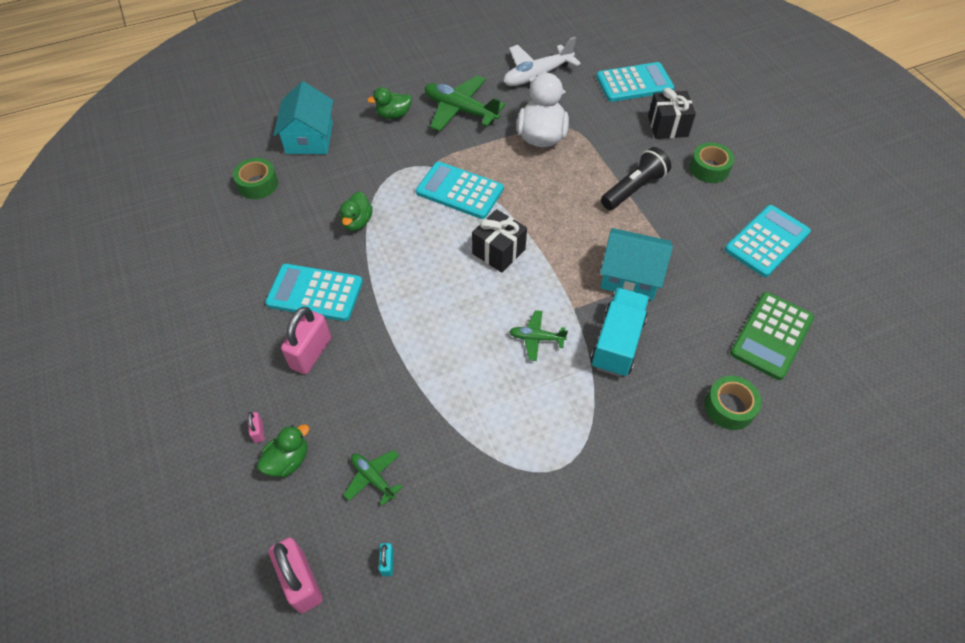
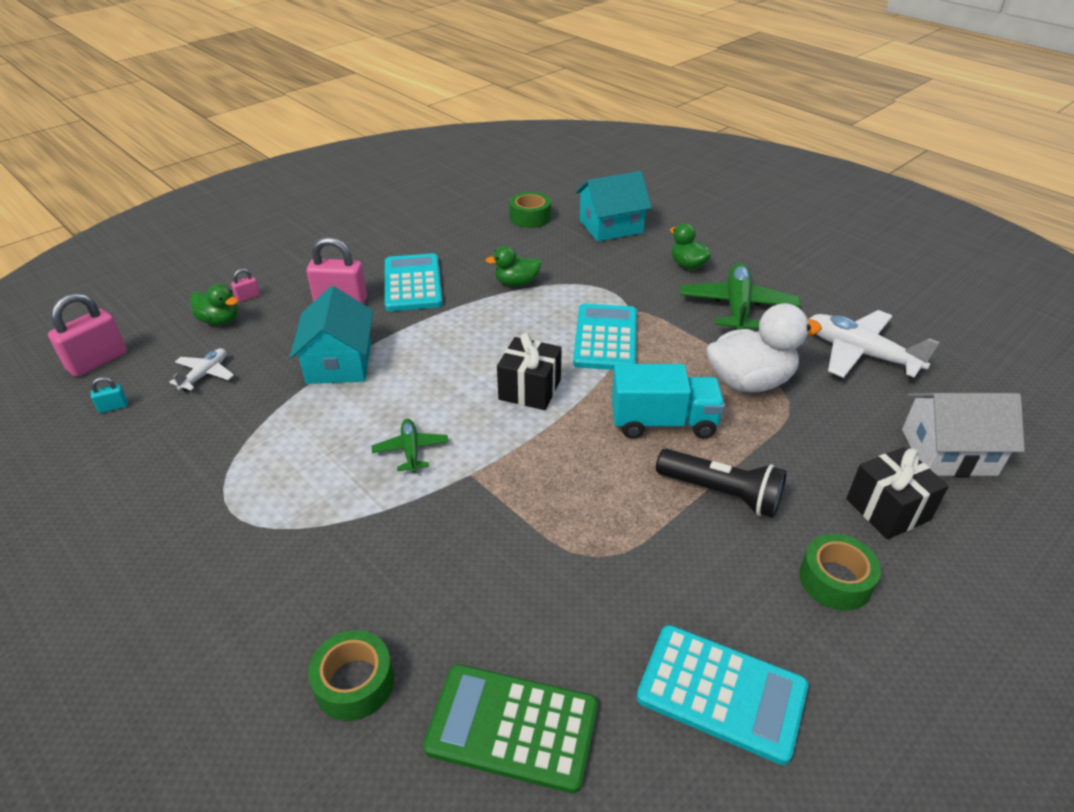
camera: 70 degrees right, 15 degrees down
green plane [343,450,403,506] -> white plane [169,348,234,391]
turquoise truck [591,288,649,377] -> turquoise truck moved to [611,364,725,439]
turquoise calculator [596,62,674,102] -> white house [902,393,1025,477]
turquoise house [600,228,673,301] -> turquoise house moved to [290,286,373,384]

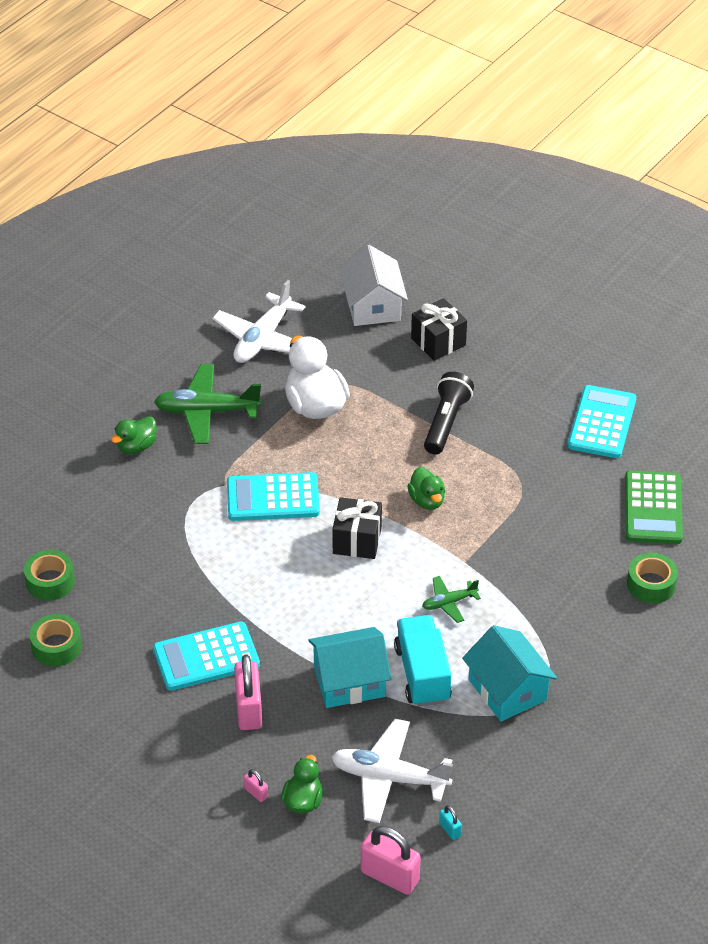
camera: 100 degrees left, 5 degrees up
white plane [169,348,234,391] -> white plane [332,719,453,823], size x1.90
green duck [485,246,541,287] -> green duck moved to [407,467,445,510]
turquoise house [576,171,652,242] -> turquoise house moved to [462,625,557,722]
turquoise truck [611,364,725,439] -> turquoise truck moved to [394,615,452,707]
green tape [799,534,881,611] -> green tape moved to [30,614,82,667]

